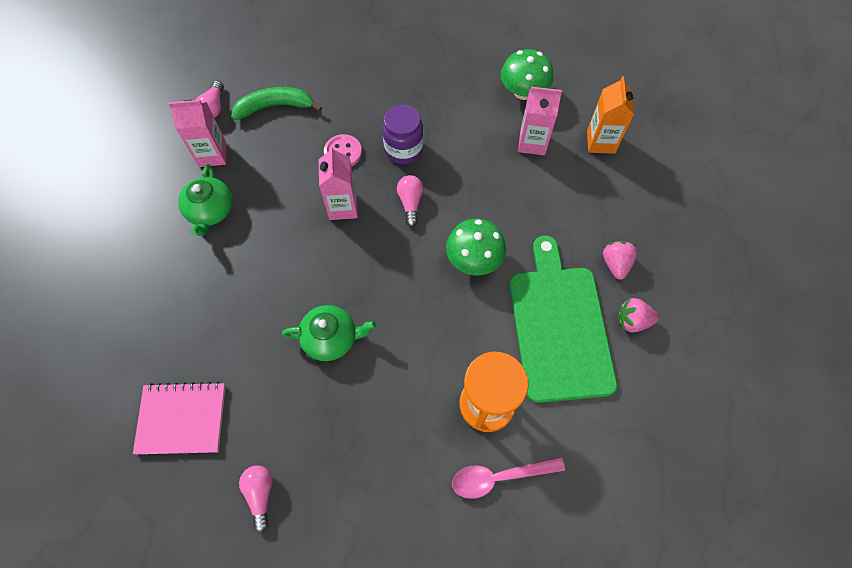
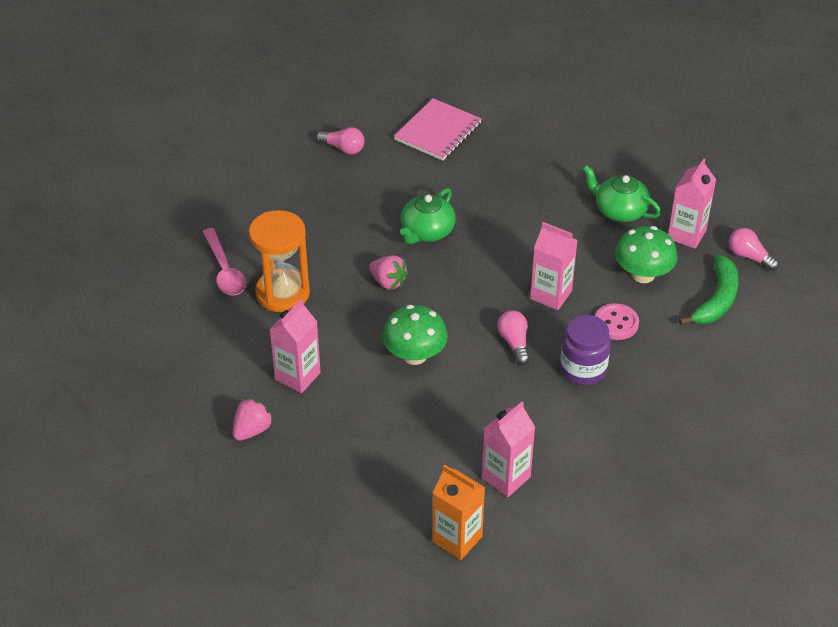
camera: 125 degrees right, 20 degrees down
pink light bulb [397,175,423,227] -> pink light bulb turned 135 degrees counterclockwise [497,310,530,365]
pink spoon [452,457,565,499] -> pink spoon turned 135 degrees clockwise [202,228,246,296]
green mushroom [501,49,554,100] -> green mushroom moved to [615,226,677,283]
green cutting board [509,235,617,403] -> pink carton [269,299,321,393]
pink strawberry [603,241,637,280] -> pink strawberry moved to [369,255,408,290]

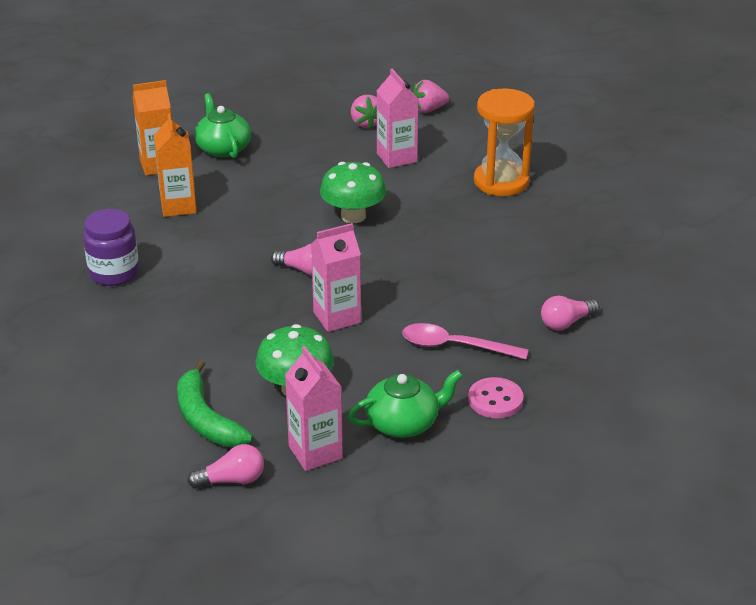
camera: 125 degrees right, 10 degrees down
pink spoon [202,228,246,296] -> pink spoon moved to [402,323,529,360]
pink light bulb [316,127,365,154] -> pink light bulb moved to [541,296,600,330]
pink strawberry [369,255,408,290] -> pink strawberry moved to [413,80,449,113]
pink notebook [394,98,482,161] -> none
green teapot [400,188,456,244] -> green teapot moved to [194,93,251,158]
pink carton [482,402,535,497] -> orange carton [154,113,197,217]
purple jar [560,315,611,385] -> purple jar moved to [83,209,139,286]
pink button [595,303,639,340] -> pink button moved to [468,377,523,418]

